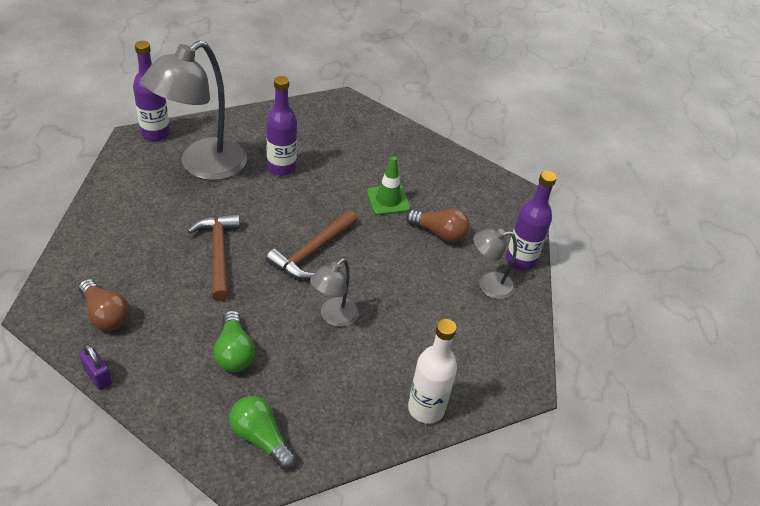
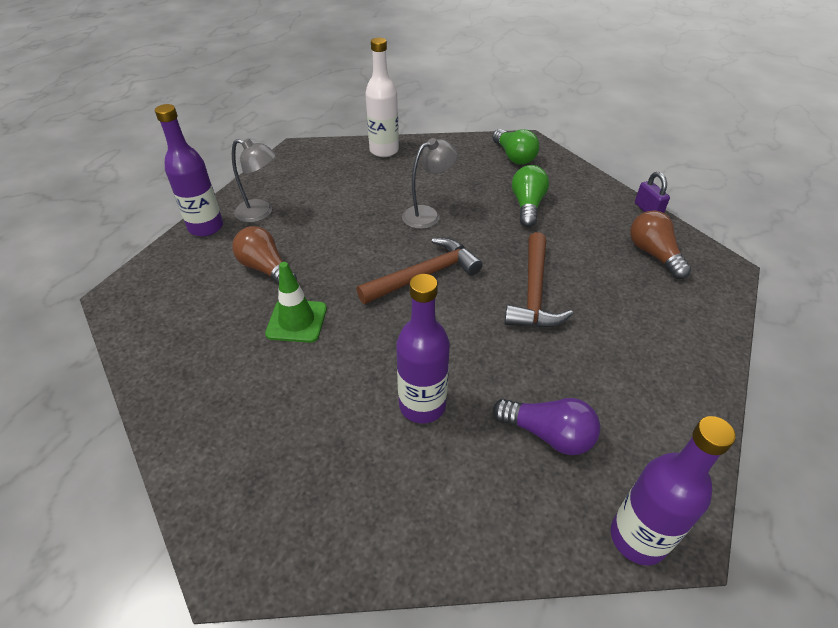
camera: 155 degrees left, 0 degrees up
grey lamp [141,40,247,180] -> purple light bulb [492,398,600,455]

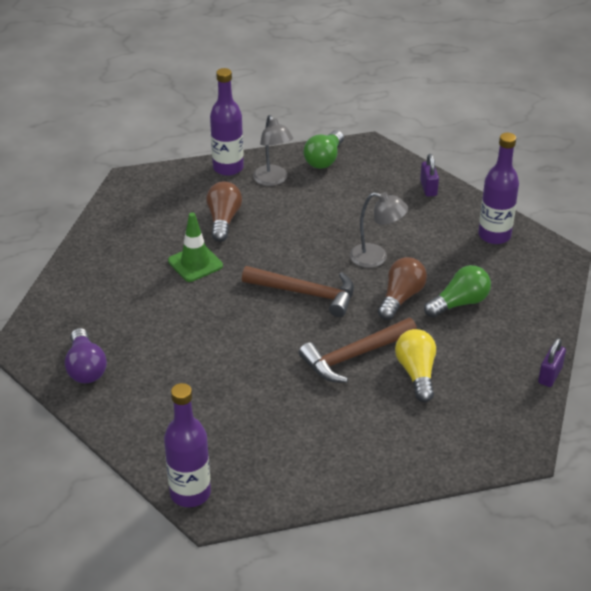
camera: 50 degrees right, 5 degrees down
white bottle [365,38,399,157] -> purple padlock [420,154,439,196]
purple bottle [396,274,450,424] -> purple bottle moved to [478,133,519,244]
green light bulb [492,129,539,165] -> green light bulb moved to [304,130,344,169]
purple light bulb [492,398,600,455] -> purple light bulb moved to [65,328,107,384]
brown light bulb [630,211,691,279] -> brown light bulb moved to [378,257,427,320]
none -> yellow light bulb [395,329,436,402]

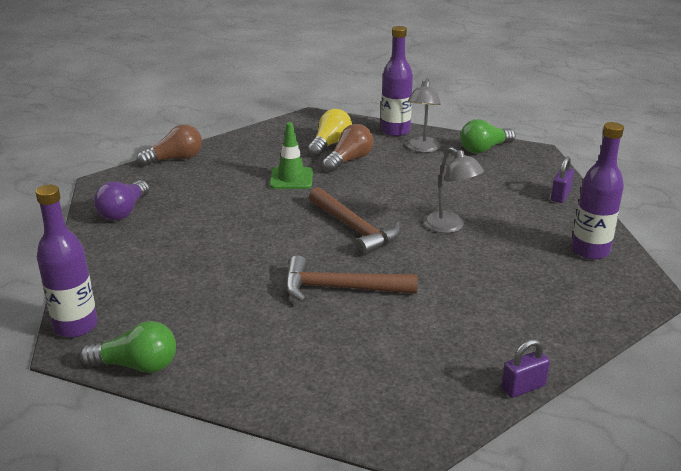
camera: 35 degrees right, 10 degrees down
brown light bulb [378,257,427,320] -> brown light bulb moved to [137,124,202,166]
yellow light bulb [395,329,436,402] -> yellow light bulb moved to [308,109,352,157]
green light bulb [424,265,491,318] -> green light bulb moved to [80,321,176,373]

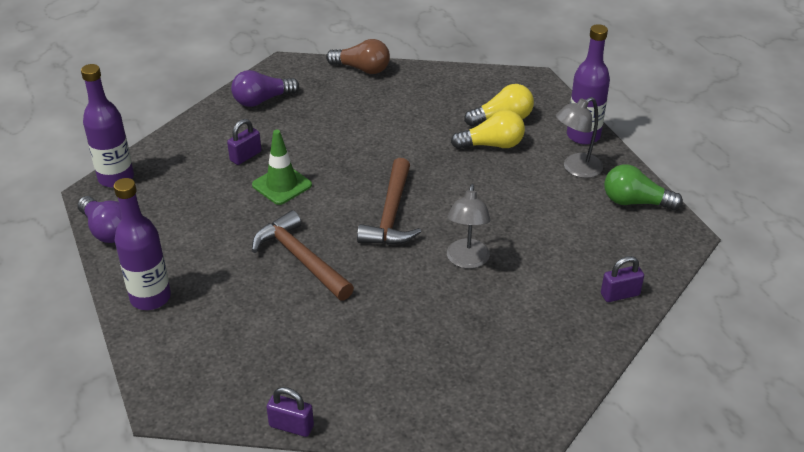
camera: 45 degrees right, 10 degrees up
green light bulb [80,321,176,373] -> purple light bulb [77,196,121,243]
green traffic cone [270,122,313,189] -> green traffic cone moved to [252,130,312,205]
brown light bulb [322,124,374,172] -> yellow light bulb [451,110,525,149]
purple bottle [572,122,624,260] -> purple bottle moved to [114,178,171,310]
none -> purple padlock [227,119,262,165]

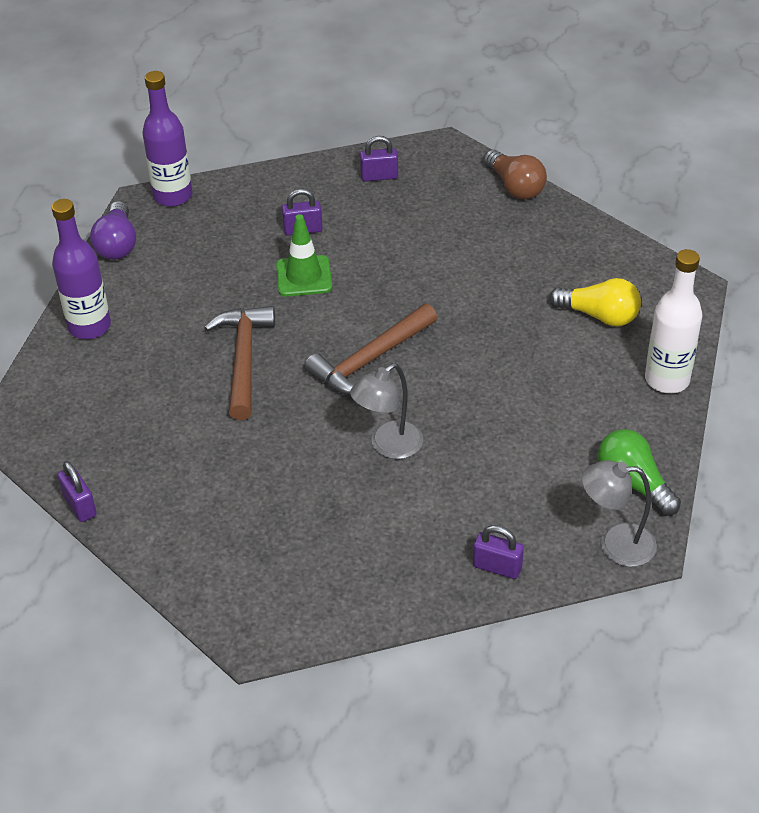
camera: 40 degrees right, 5 degrees up
purple light bulb [231,70,299,107] -> purple padlock [360,136,398,181]
yellow light bulb [451,110,525,149] -> none
grey lamp [556,97,603,178] -> grey lamp moved to [582,460,657,567]
purple bottle [567,24,610,145] -> white bottle [645,249,703,393]

